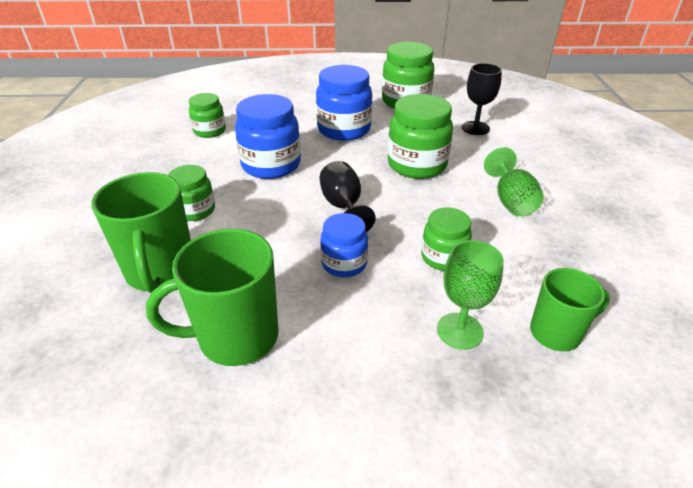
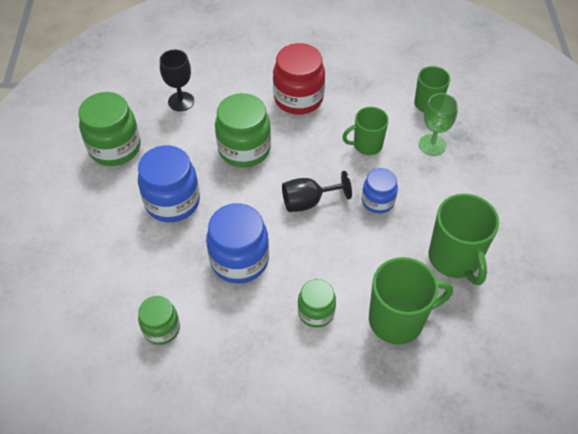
camera: 90 degrees left, 15 degrees up
green jar [421,207,472,271] -> green mug [342,107,389,155]
green goblet [484,147,544,216] -> red jar [273,43,325,115]

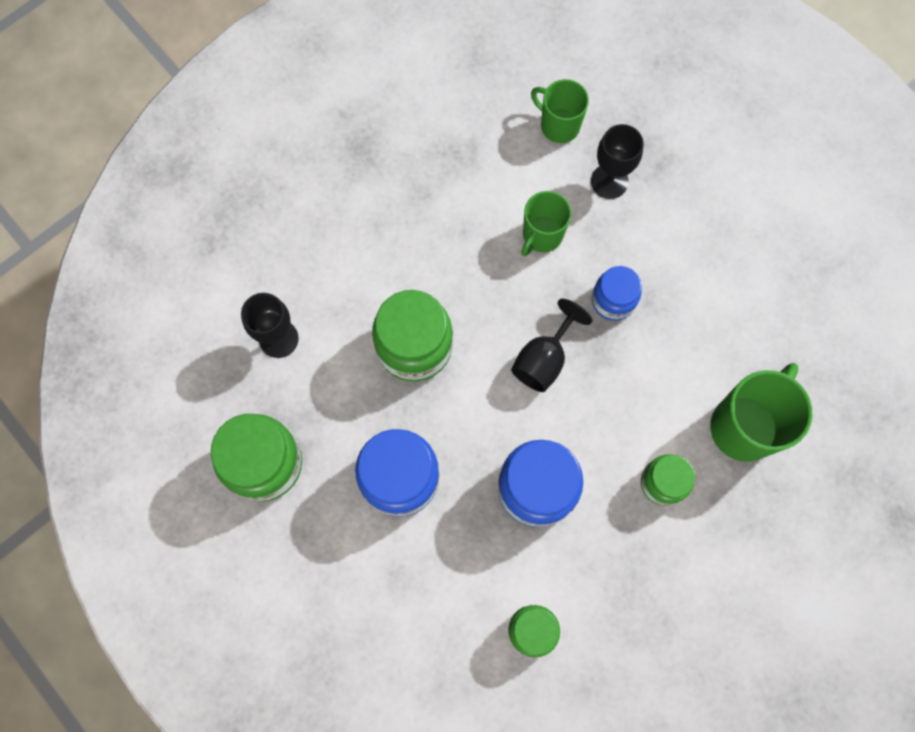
camera: 40 degrees left, 20 degrees up
red jar [273,43,325,115] -> none
green goblet [419,93,458,156] -> black goblet [591,124,643,199]
green mug [429,194,499,285] -> none

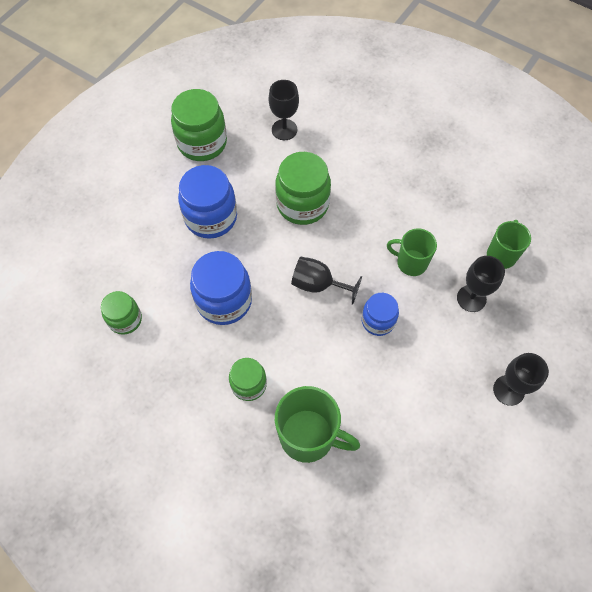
camera: 75 degrees right, 10 degrees down
none -> black goblet [493,353,549,406]

